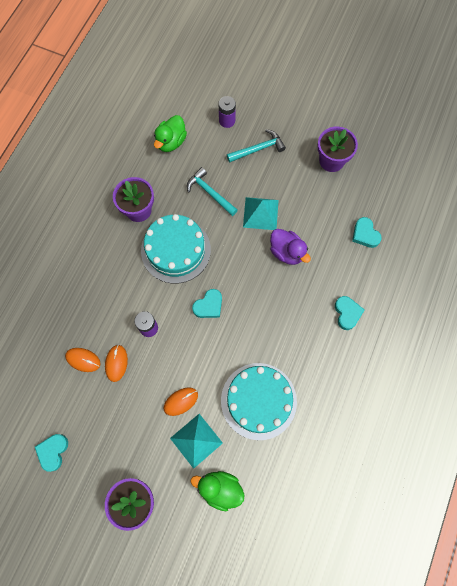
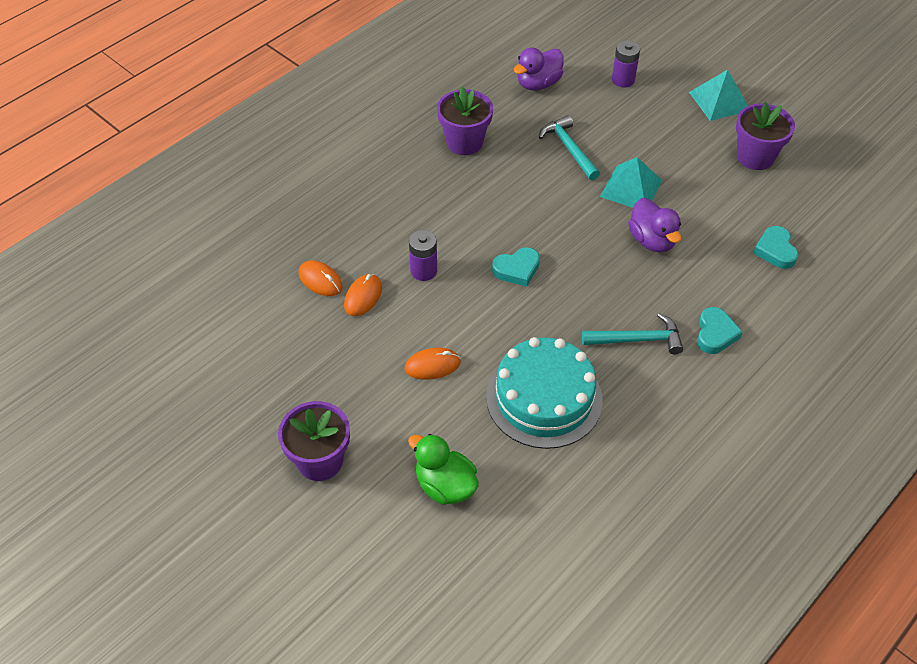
camera: 20 degrees right, 20 degrees down
turquoise heart [35,434,68,472] -> none
turquoise cake [141,214,211,283] -> none
green duck [154,115,187,152] -> purple duck [514,47,564,91]
turquoise pyramid [170,414,223,469] -> turquoise pyramid moved to [689,70,748,121]
turquoise hammer [227,129,286,163] -> turquoise hammer moved to [582,313,683,354]

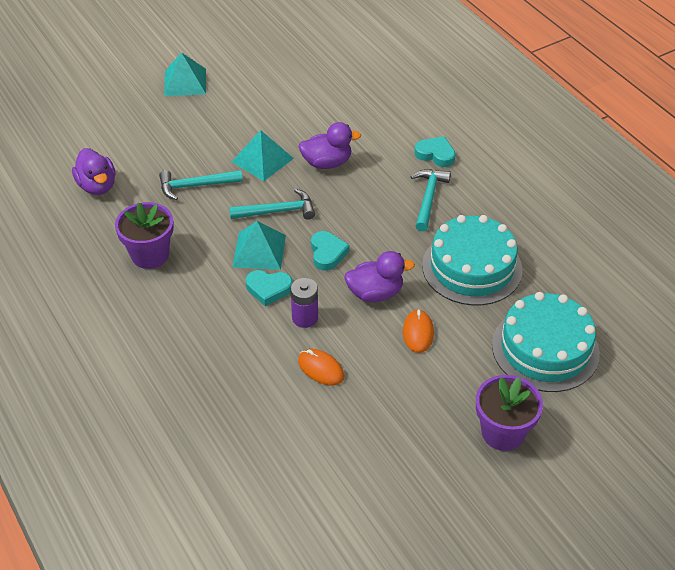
camera: 75 degrees left, 5 degrees down
orange mouse [298,260,343,296] -> none
green duck [408,434,478,505] -> turquoise cake [492,292,600,392]
purple battery [612,40,640,87] -> none
purple flower pot [736,102,795,170] -> none
turquoise heart [753,226,798,269] -> turquoise heart moved to [246,270,292,306]
none -> turquoise hammer [229,189,315,220]
none -> turquoise pyramid [232,221,286,270]
none -> purple duck [344,251,415,302]

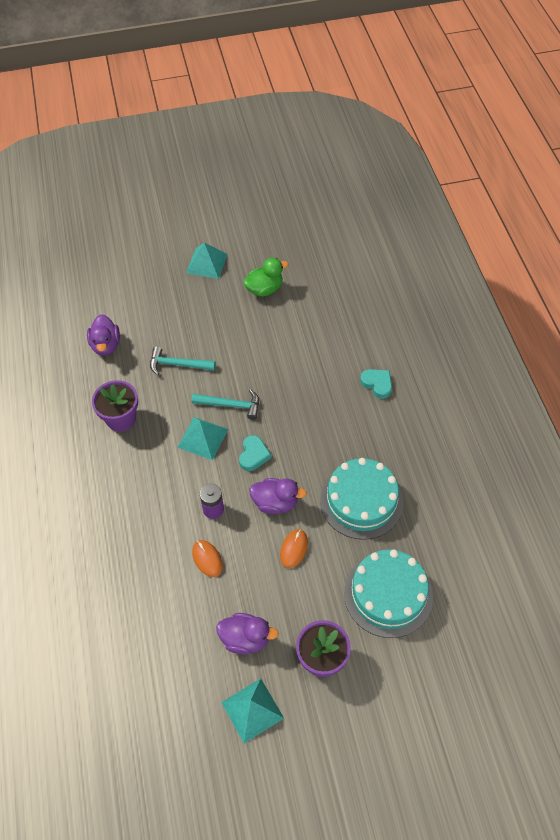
camera: 20 degrees right, 10 degrees up
turquoise pyramid [232,130,294,181] -> turquoise pyramid moved to [221,678,284,743]
turquoise heart [246,270,292,306] -> none
purple duck [298,122,361,169] -> purple duck moved to [216,613,279,655]
turquoise hammer [410,169,451,231] -> none
none -> green duck [243,258,289,296]

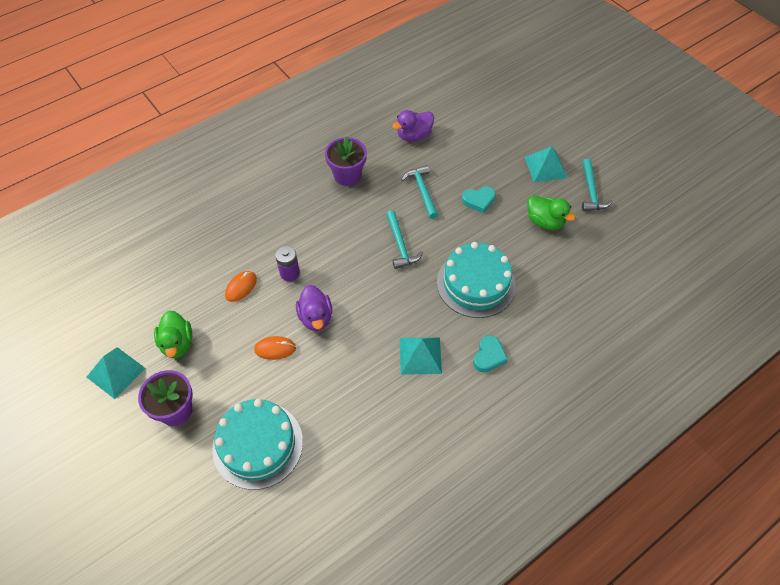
camera: 65 degrees right, 0 degrees up
turquoise pyramid [177,417,228,460] -> turquoise pyramid moved to [400,337,442,375]
purple duck [216,613,279,655] -> green duck [154,310,192,358]
turquoise heart [239,435,271,471] -> turquoise heart moved to [462,187,496,213]
turquoise cake [320,458,403,540] -> turquoise cake moved to [437,242,516,318]
none -> turquoise hammer [582,159,613,211]

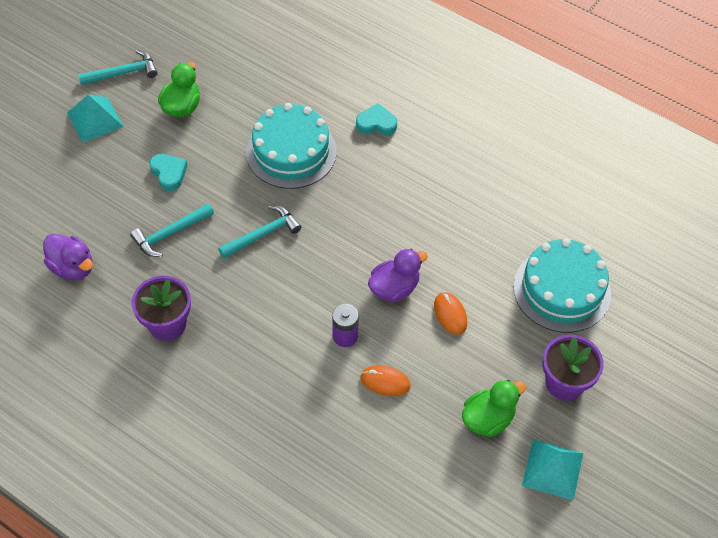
camera: 110 degrees left, 0 degrees up
turquoise pyramid [400,337,442,375] -> none

